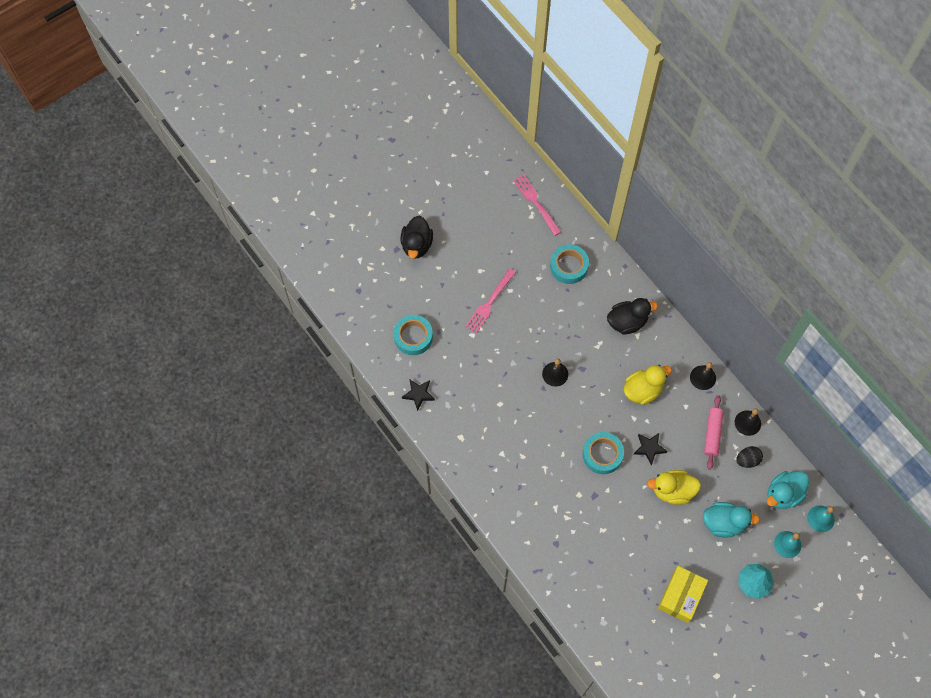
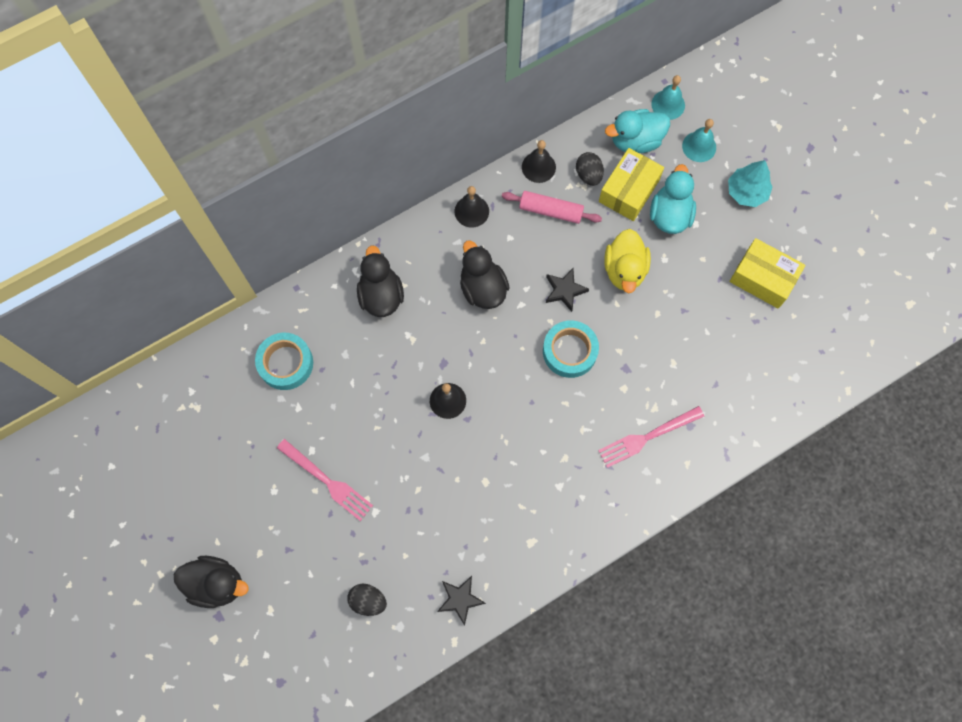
camera: 85 degrees left, 5 degrees up
turquoise tape [393,315,433,355] -> black egg [347,583,387,616]
pink fork [513,174,561,236] -> pink fork moved to [598,406,704,468]
yellow duck [624,365,672,405] -> black duck [460,240,510,309]
turquoise duck [767,471,809,509] -> turquoise duck turned 105 degrees clockwise [605,109,670,153]
none -> yellow box [599,148,664,221]

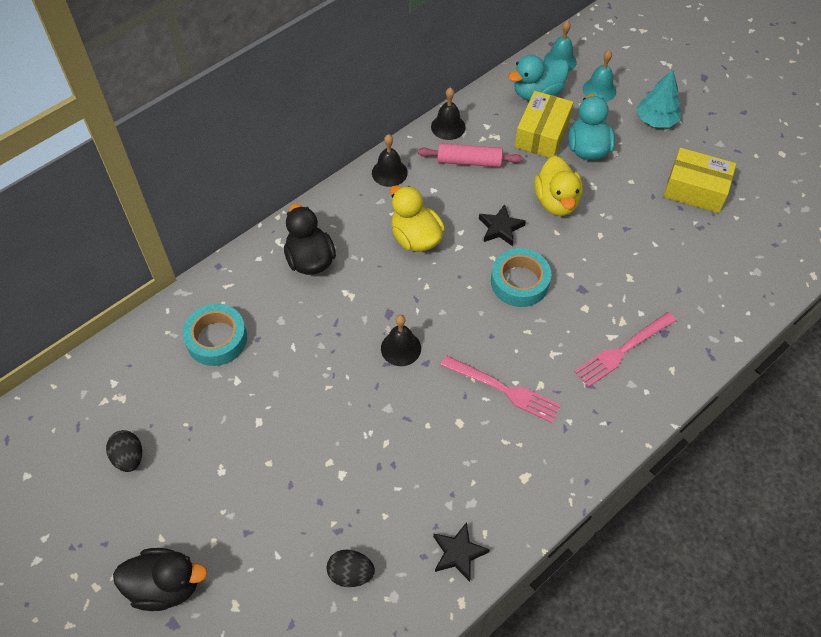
camera: 10 degrees left, 15 degrees down
pink fork [277,439,373,521] -> pink fork moved to [440,355,561,423]
black duck [460,240,510,309] -> yellow duck [390,185,445,252]
black egg [576,152,604,186] -> black egg moved to [106,430,142,472]

